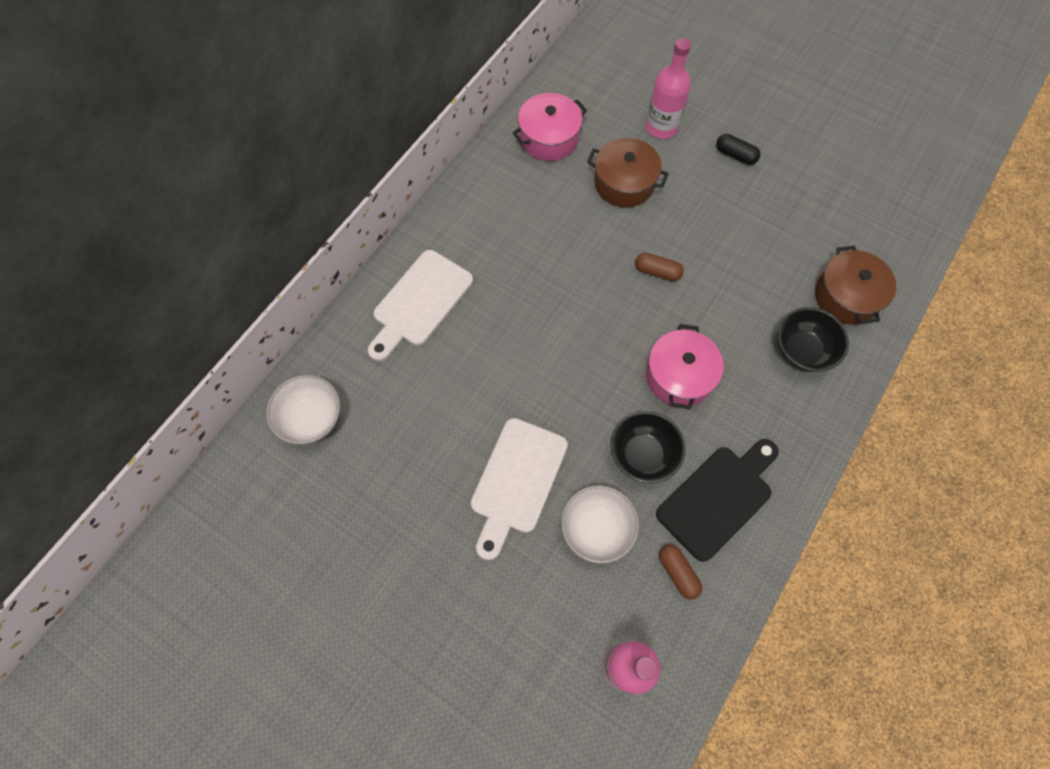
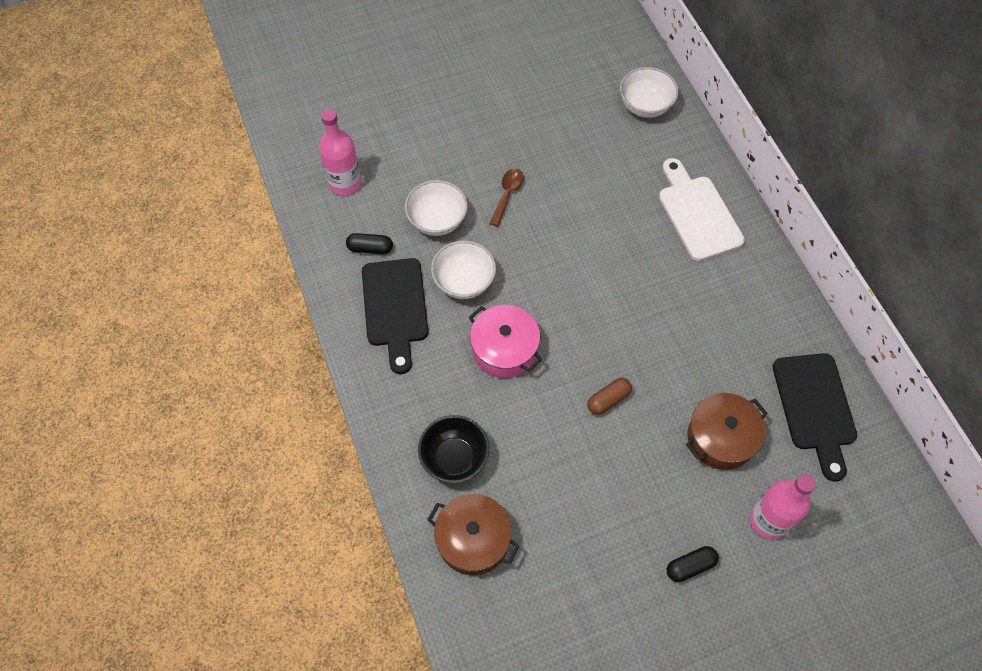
camera: 125 degrees right, 5 degrees down
white cutting board [471,418,568,560] -> brown spoon [490,168,524,227]
pink pot [513,93,587,161] -> black cutting board [773,353,857,482]
black bowl [611,411,686,483] -> white bowl [431,241,496,299]
brown capsule [659,544,702,599] -> black capsule [346,233,393,254]

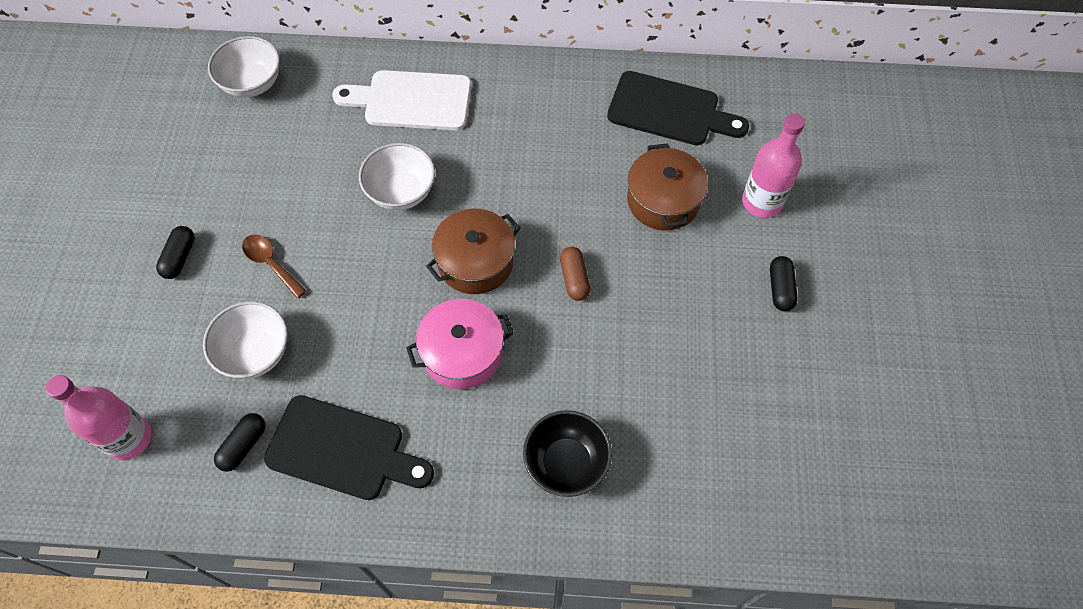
camera: 65 degrees left, 0 degrees up
brown pot [427,494,520,575] -> brown pot moved to [426,209,521,294]
white bowl [431,241,496,299] -> white bowl moved to [359,143,435,210]
none -> black capsule [156,226,195,279]

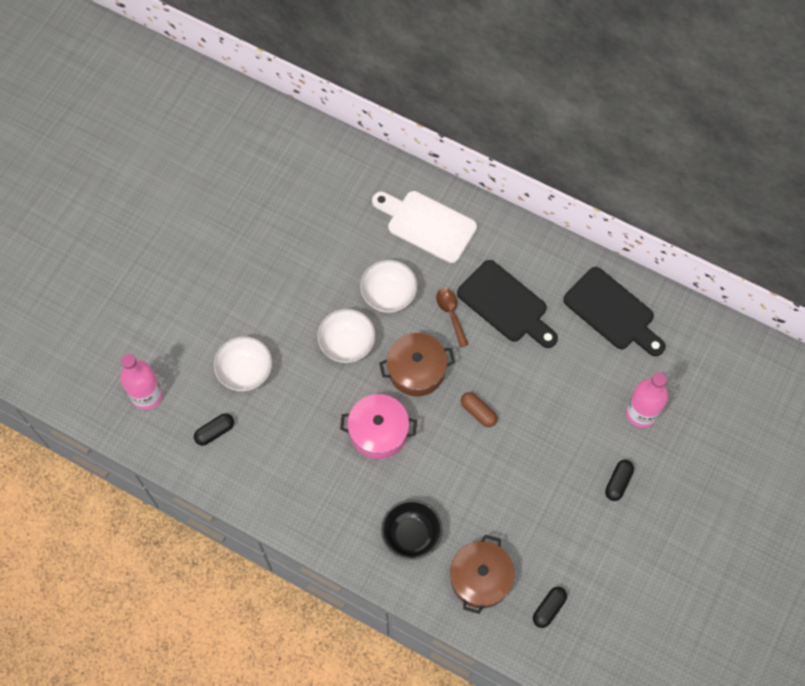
camera: 25 degrees right, 5 degrees up
black capsule [156,226,195,279] -> black capsule moved to [533,587,567,628]
white bowl [208,36,280,98] -> white bowl moved to [317,309,376,363]
brown spoon [242,234,307,298] -> brown spoon moved to [436,288,469,348]
black cutting board [264,395,434,500] -> black cutting board moved to [457,260,558,348]
brown capsule [560,247,590,301] -> brown capsule turned 60 degrees counterclockwise [461,392,497,427]
brown pot [627,143,708,230] -> brown pot moved to [450,535,515,614]

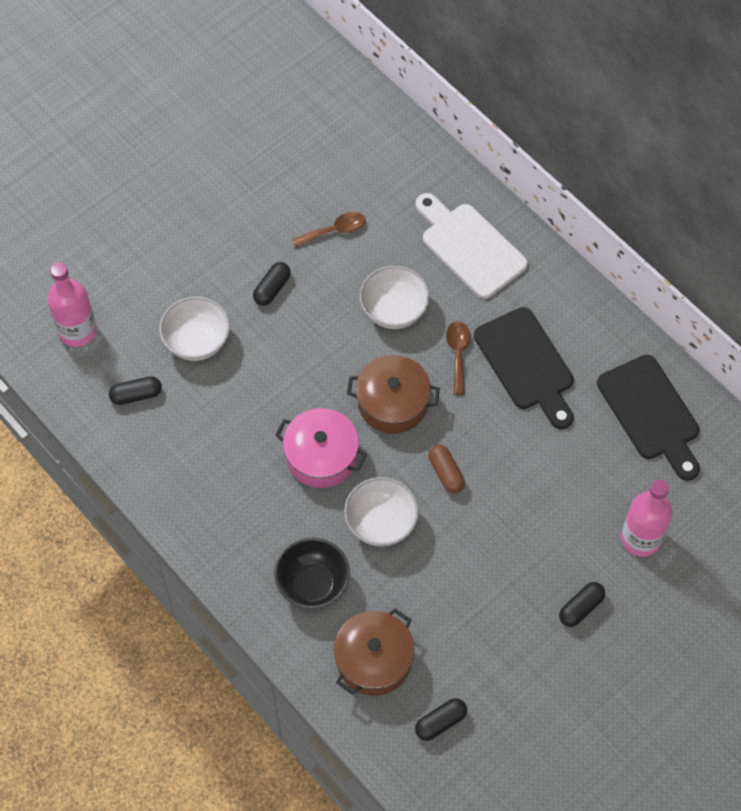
camera: 20 degrees right, 5 degrees down
white bowl [317,309,376,363] -> white bowl moved to [344,477,419,547]
none -> black capsule [253,262,291,306]
none -> brown spoon [291,212,366,248]

